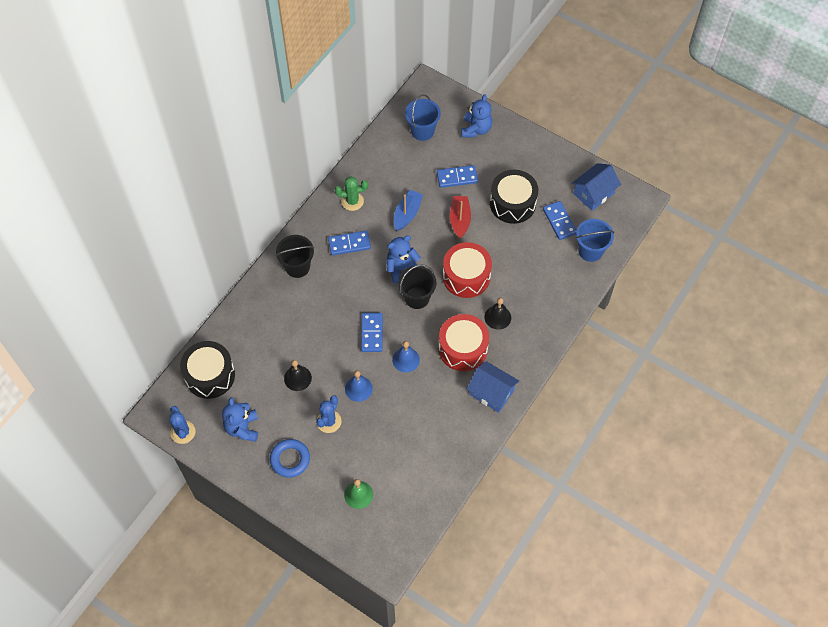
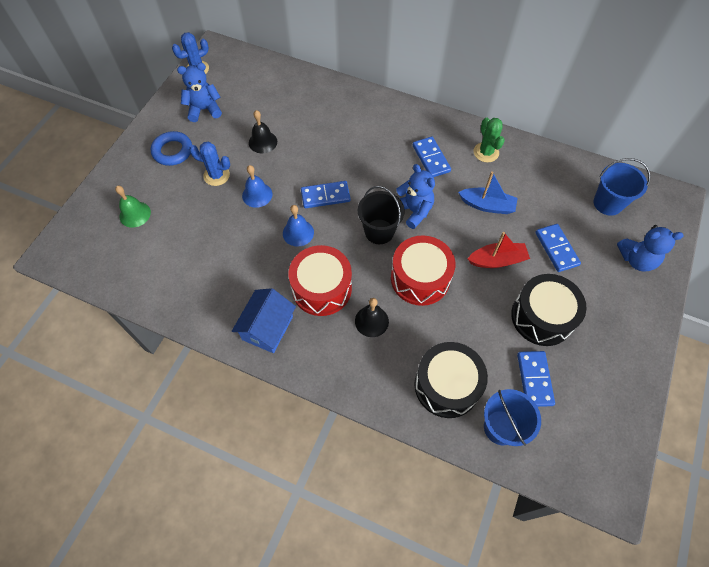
camera: 80 degrees right, 0 degrees up
black drum [180,341,235,399] -> black drum moved to [414,342,488,418]
black bucket [276,235,314,278] -> none
blue domino [543,201,577,240] -> blue domino turned 60 degrees counterclockwise [517,351,555,407]
blue house [572,163,621,211] -> none

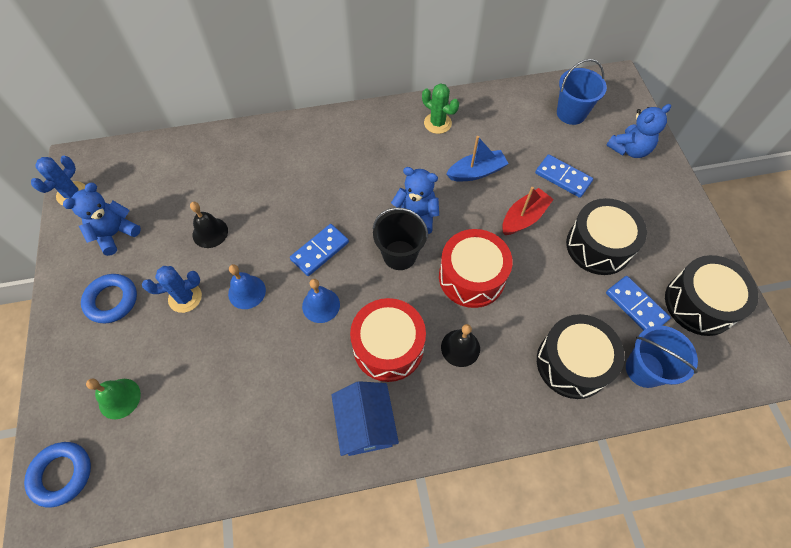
camera: 35 degrees left, 0 degrees up
blue domino [413,136,451,177] -> none
none -> blue ring [24,442,91,507]
none -> black drum [665,255,759,336]

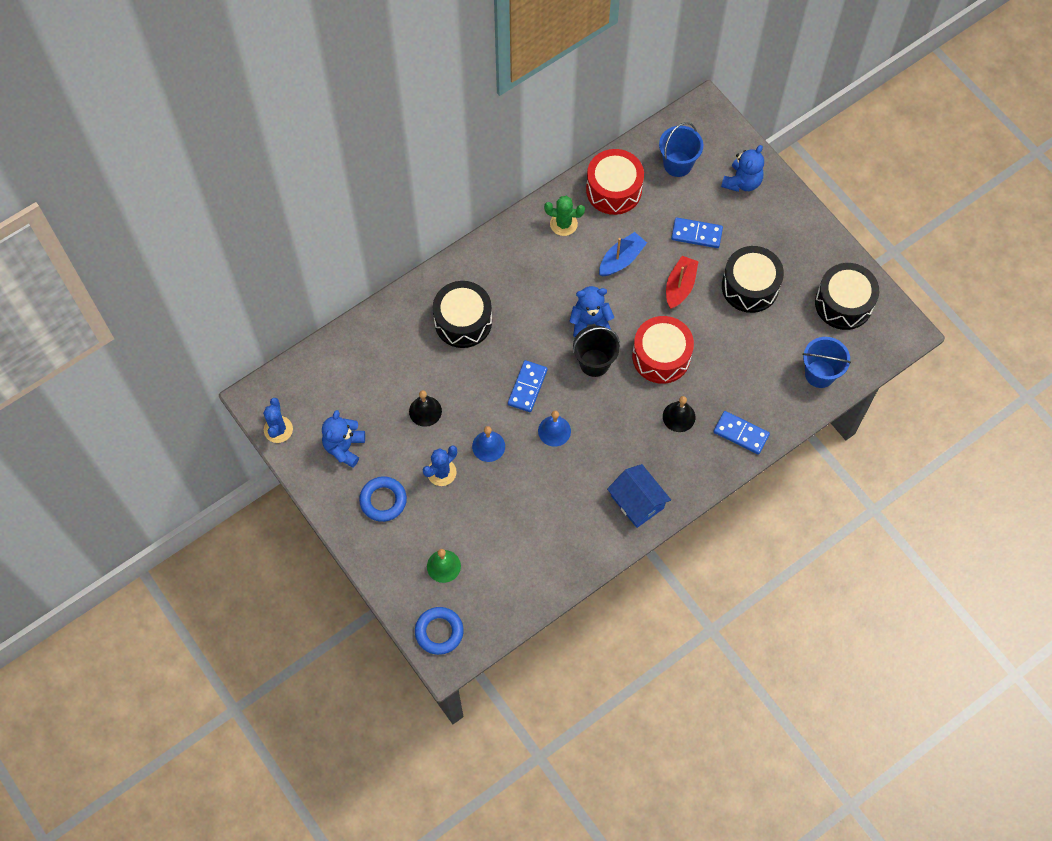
camera: 25 degrees left, 5 degrees up
red drum [350,298,426,382] -> red drum moved to [586,149,644,215]
black drum [537,314,625,399] -> black drum moved to [433,281,492,348]
blue domino [606,276,671,331] -> blue domino moved to [713,411,770,454]

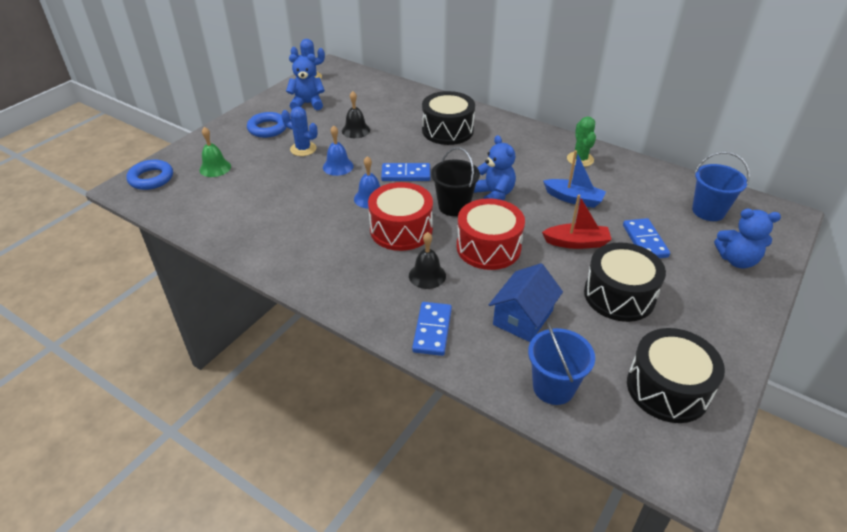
camera: 70 degrees right, 25 degrees down
red drum [586,149,644,215] -> red drum moved to [368,182,433,251]
blue house [607,464,671,528] -> blue house moved to [489,263,563,342]

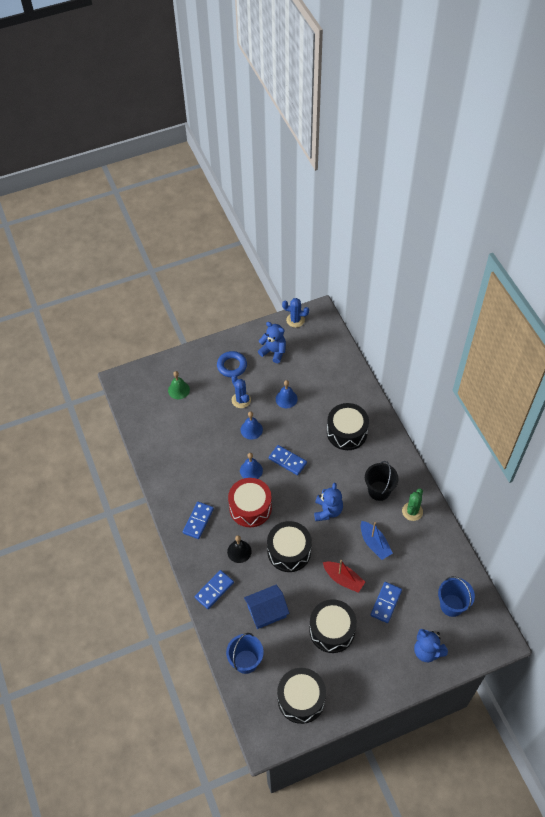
camera: 35 degrees right, 15 degrees up
blue ring [126,160,173,190] -> none
black bell [342,91,370,138] -> blue bell [276,380,298,408]
black bucket [431,147,480,216] -> black bucket moved to [365,461,398,501]
red drum [457,198,525,270] -> black drum [267,521,312,572]
none -> blue domino [183,502,214,539]

